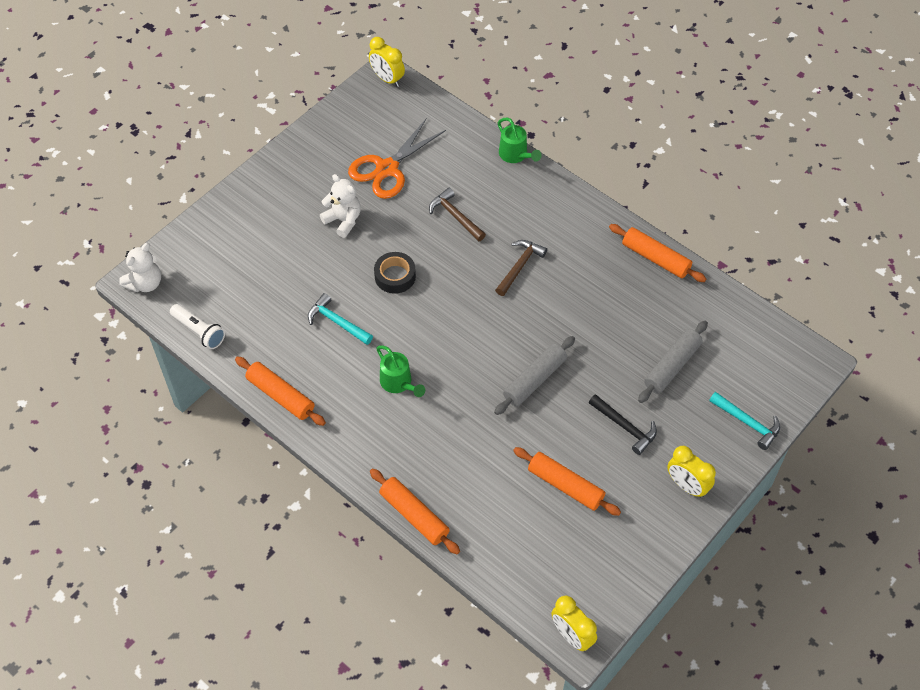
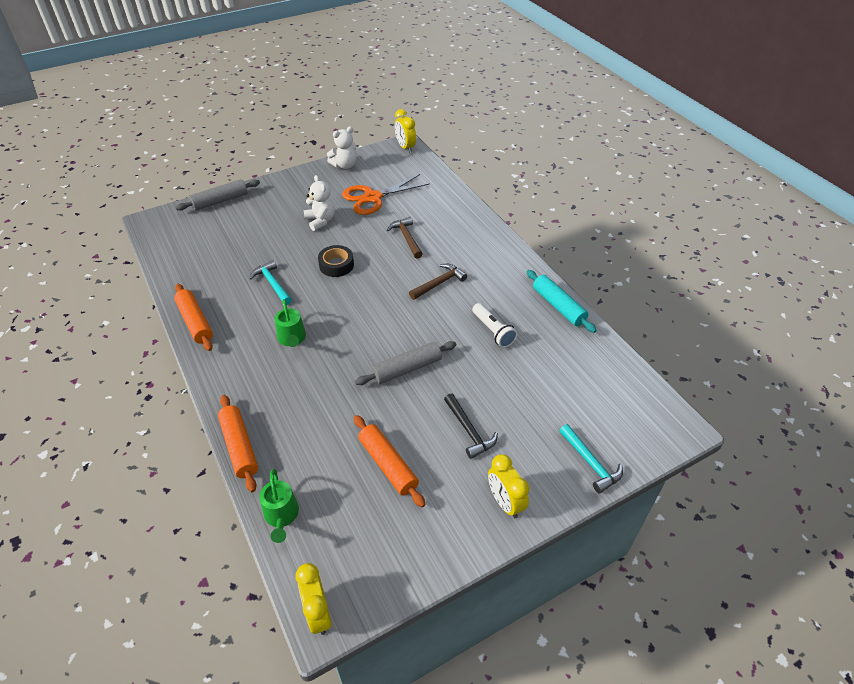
camera: 20 degrees right, 10 degrees down
white teddy bear [119,243,161,292] -> white teddy bear moved to [327,126,357,169]
white flashlight [170,304,225,349] -> white flashlight moved to [472,303,518,348]
green watering can [498,118,542,163] -> green watering can moved to [259,469,299,543]
orange rolling pin [609,224,706,282] -> turquoise rolling pin [527,270,597,333]
grey rolling pin [638,321,708,403] -> grey rolling pin moved to [175,179,260,211]

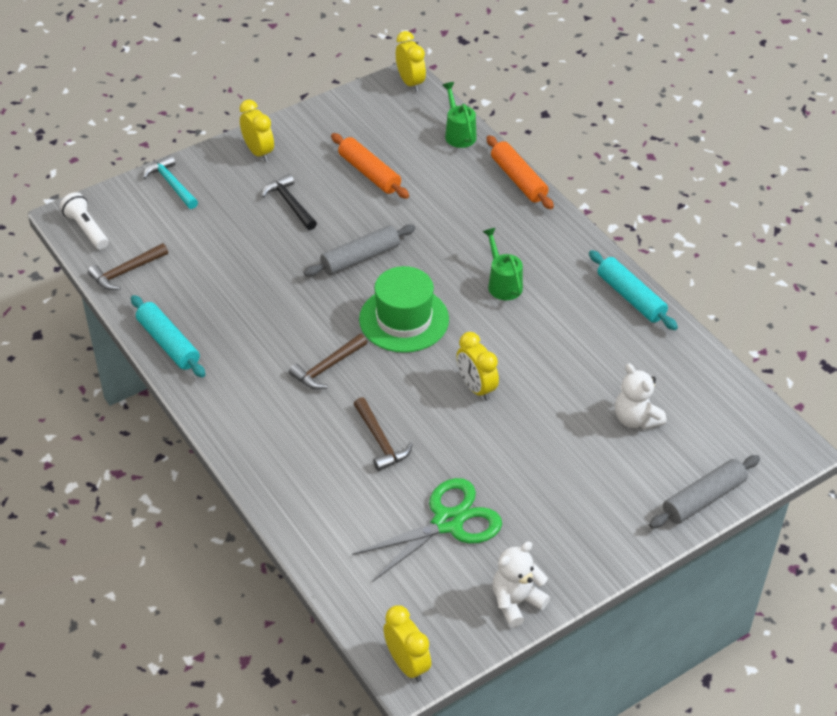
camera: 175 degrees right, 0 degrees up
orange rolling pin [174,284,213,351] -> turquoise rolling pin [589,250,678,330]
turquoise hammer [249,260,292,305] -> none
white teddy bear [303,175,335,231] -> white teddy bear moved to [615,363,667,429]
black tape [318,245,354,277] -> yellow clock [457,332,499,401]
orange scissors [342,174,430,215] -> green scissors [352,478,502,582]
white flashlight [472,303,518,348] -> white flashlight moved to [60,192,108,249]
none -> brown hammer [88,243,168,290]
none -> green hat [359,266,449,353]

